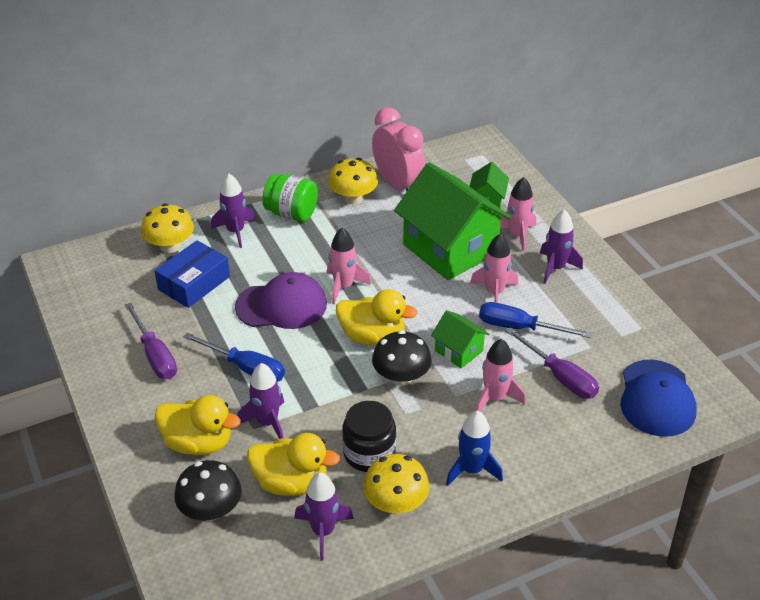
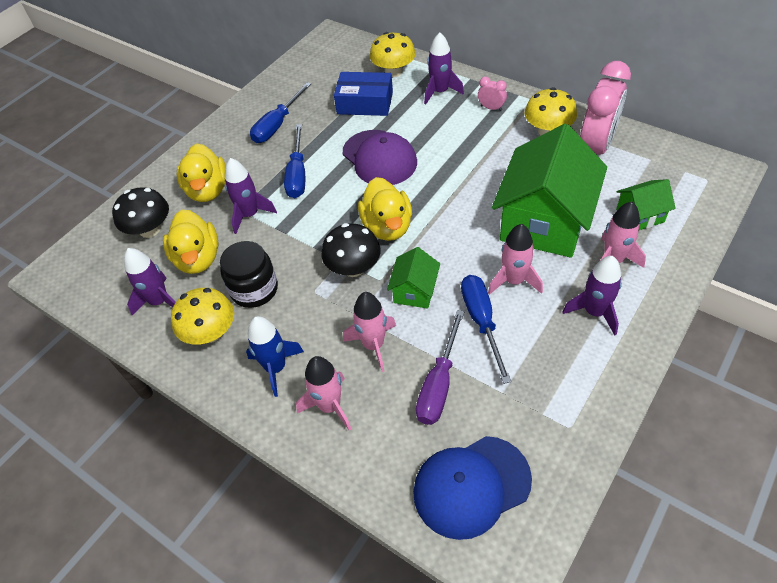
camera: 65 degrees right, 10 degrees up
purple screwdriver [125,303,177,379] -> blue screwdriver [250,82,311,143]
green jar [262,174,318,222] -> pink clock [478,77,507,111]
pink rocket [327,228,371,304] -> pink rocket moved to [296,356,351,431]

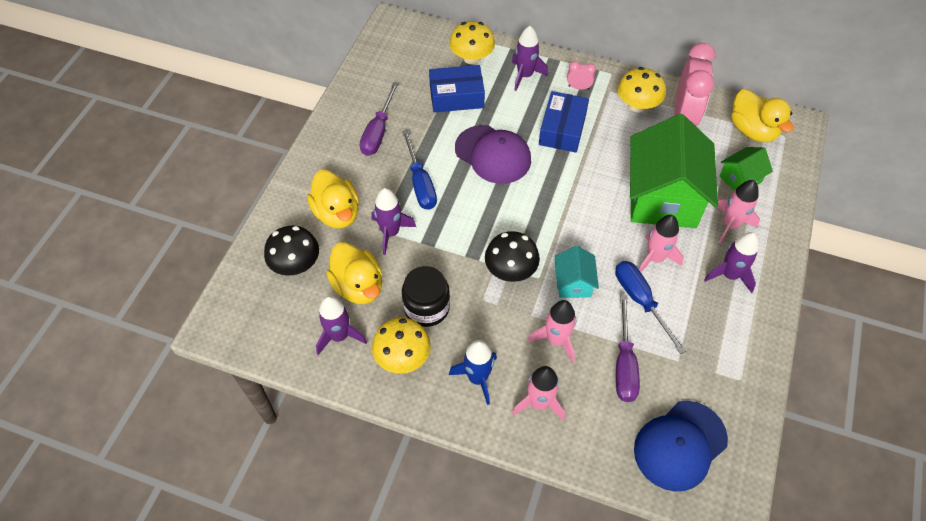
camera: 20 degrees left, 5 degrees up
blue screwdriver [250,82,311,143] -> purple screwdriver [360,82,399,156]
yellow duck [358,177,412,241] -> yellow duck moved to [731,89,794,142]
green house [387,247,440,309] -> turquoise house [555,246,599,298]
none -> blue box [539,91,589,153]

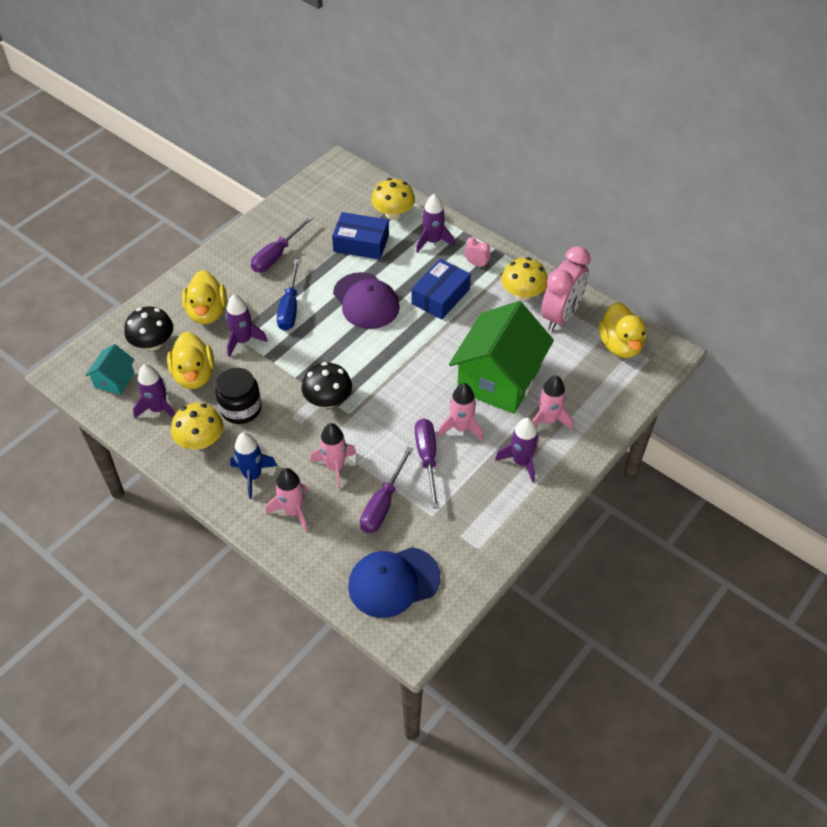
camera: 20 degrees right, 5 degrees down
turquoise house [555,246,599,298] -> turquoise house moved to [85,344,135,395]
blue screwdriver [615,261,686,354] -> purple screwdriver [415,418,439,509]
green house [720,147,773,191] -> none

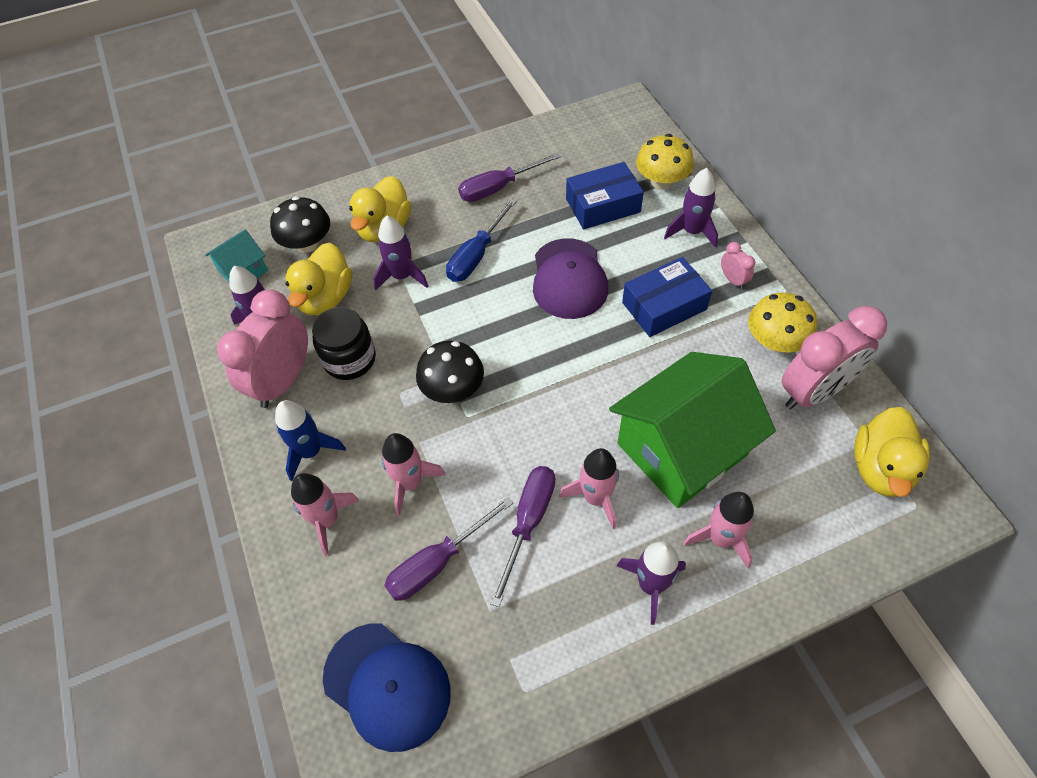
camera: 30 degrees right, 5 degrees up
yellow mushroom [171,403,223,449] -> pink clock [217,289,308,408]
blue box [332,212,389,260] -> blue box turned 60 degrees counterclockwise [566,162,644,229]
blue cap [348,547,441,618] -> blue cap turned 150 degrees counterclockwise [323,624,451,752]

